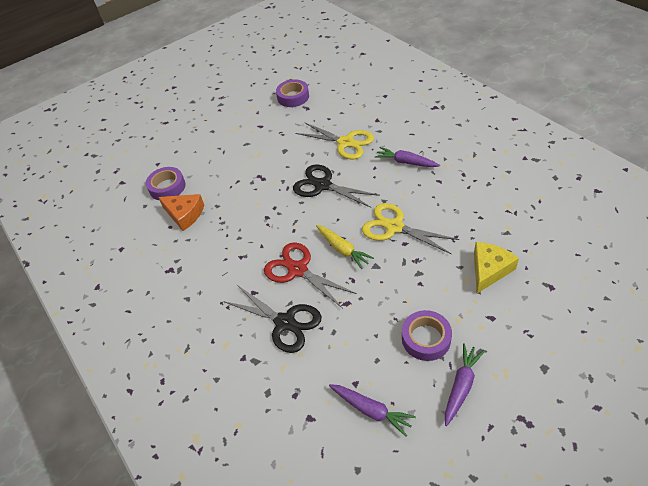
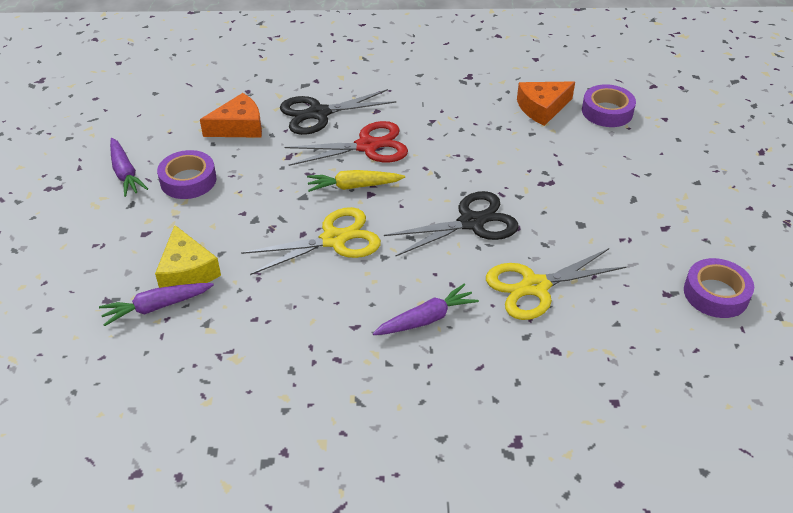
camera: 120 degrees right, 5 degrees down
purple carrot [329,384,416,437] -> purple carrot moved to [99,283,214,326]
none -> orange cheese [200,93,262,138]

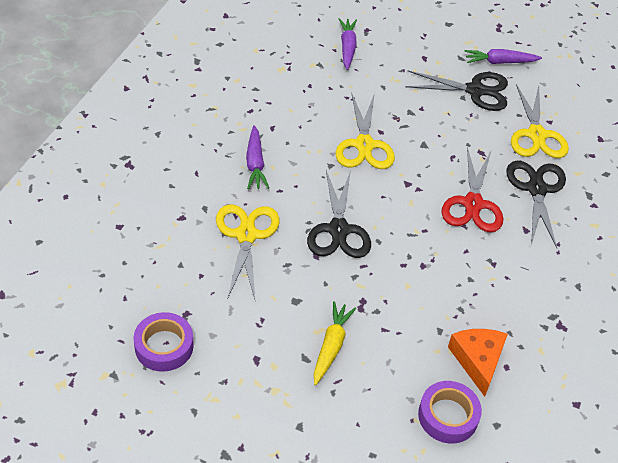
camera: 110 degrees right, 5 degrees up
yellow cheese [155,225,221,288] -> none
purple tape [157,150,216,199] -> black scissors [405,71,508,111]
orange cheese [200,93,262,138] -> yellow scissors [511,84,569,158]
yellow carrot [307,170,405,192] -> yellow carrot moved to [314,301,356,385]

